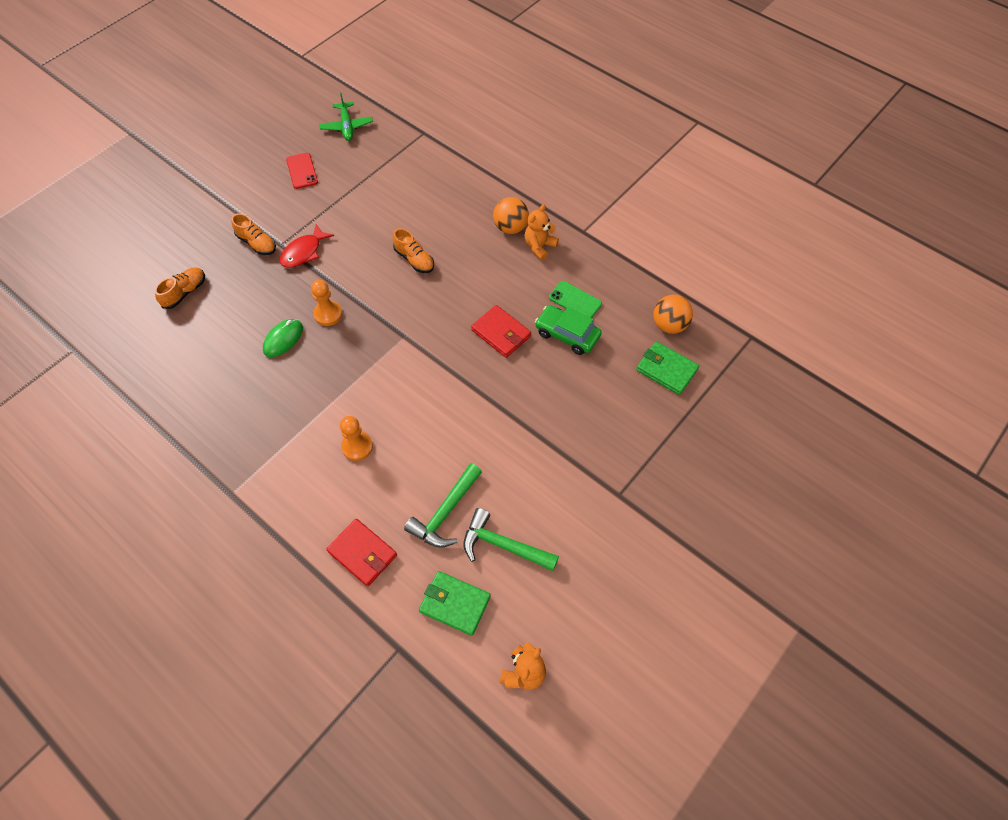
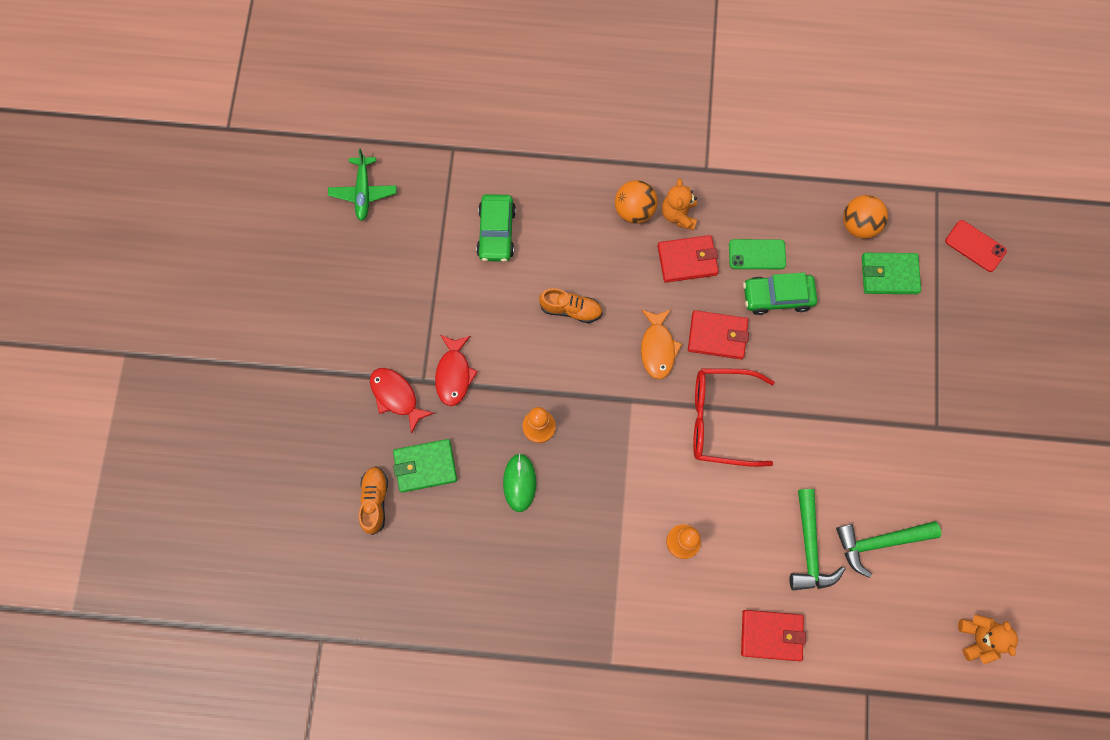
camera: 35 degrees left, 15 degrees up
orange shoe [231,213,276,255] -> red fish [370,368,434,434]
red phone [286,153,318,189] -> red phone moved to [945,220,1007,272]
green plane [319,93,373,141] -> green plane turned 45 degrees clockwise [328,148,397,221]
green wallet [419,571,491,636] -> green wallet moved to [393,439,457,493]
none -> green car [476,194,516,262]
none -> orange fish [641,309,682,379]
none -> red wallet [658,235,719,283]
none -> red glasses [693,368,774,467]

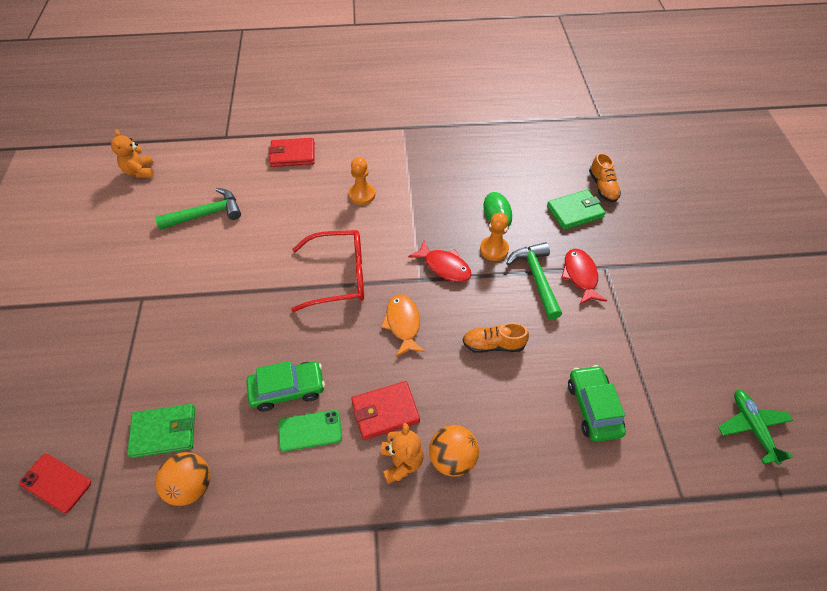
camera: 170 degrees right, 20 degrees down
red fish [370,368,434,434] -> red fish moved to [408,241,472,282]
red wallet [688,310,749,359] -> none
green hammer [790,489,845,590] -> green hammer moved to [506,242,562,320]

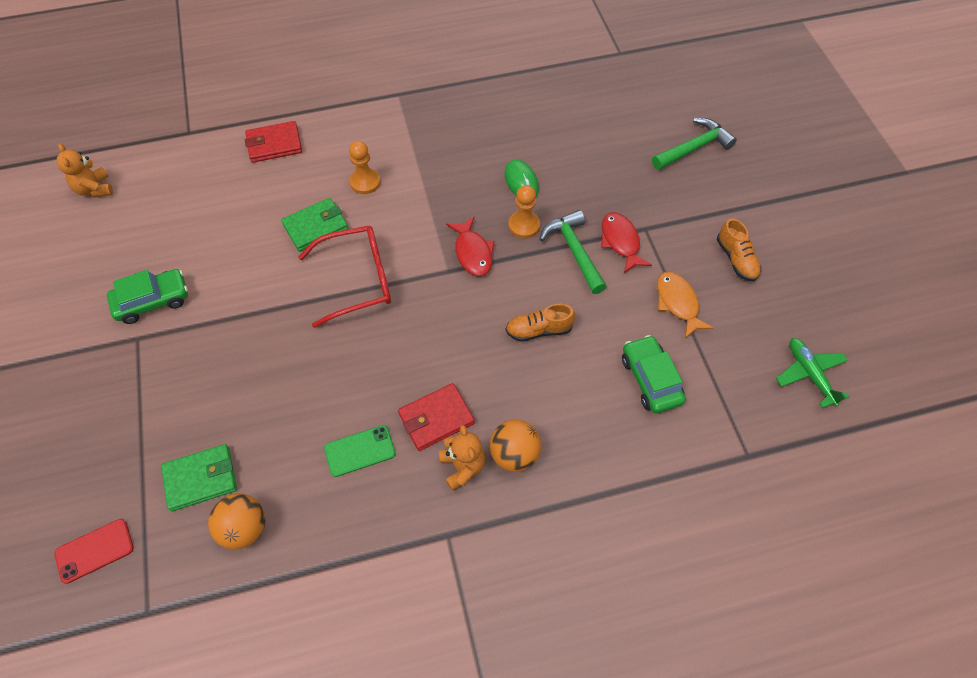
camera: 10 degrees left, 5 degrees up
red phone [20,454,91,513] -> red phone turned 45 degrees counterclockwise [54,519,134,584]
green hammer [155,188,241,230] -> green hammer moved to [652,118,737,170]
green car [246,361,325,411] -> green car moved to [107,269,188,324]
orange fish [381,294,426,357] -> orange fish moved to [657,272,714,338]
red fish [408,241,472,282] -> red fish turned 45 degrees clockwise [446,217,495,276]
green wallet [547,189,606,230] -> green wallet moved to [281,198,348,252]
orange shoe [589,153,621,202] -> orange shoe moved to [717,218,761,282]

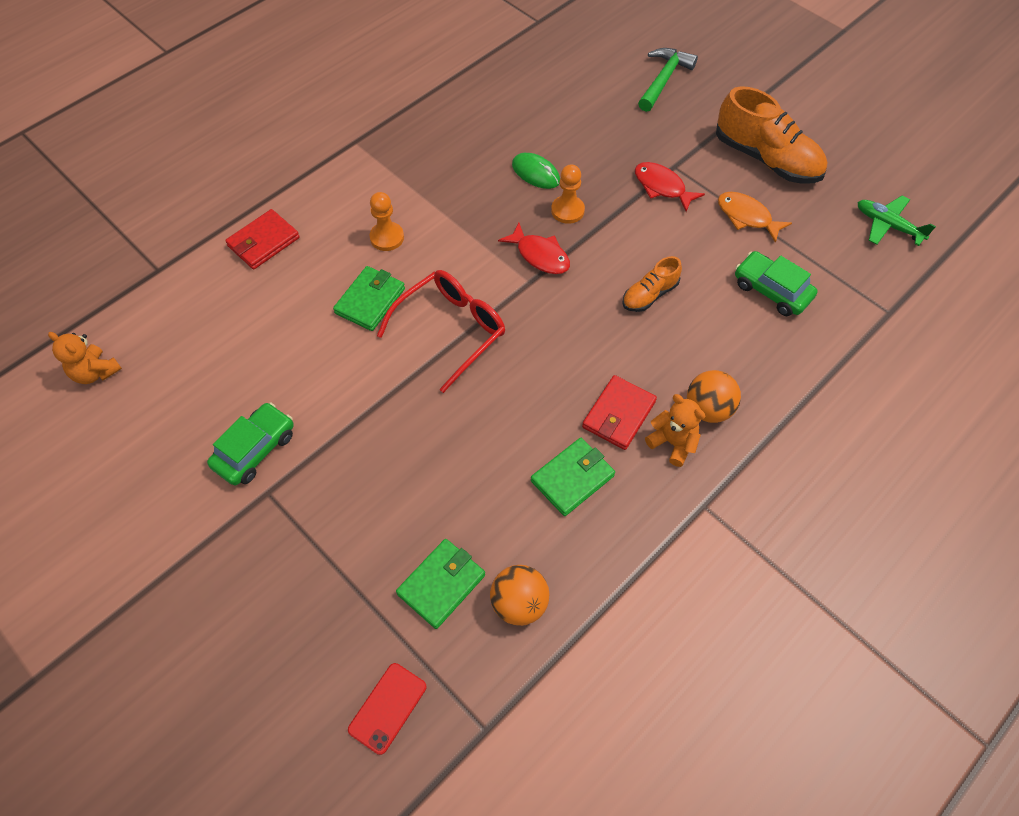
camera: 30 degrees left, 0 degrees up
green phone [324,425,396,477] -> green wallet [531,438,615,516]
green hammer [540,210,607,294] -> none
orange shoe [717,218,761,282] -> orange shoe [716,86,827,184], size x1.90

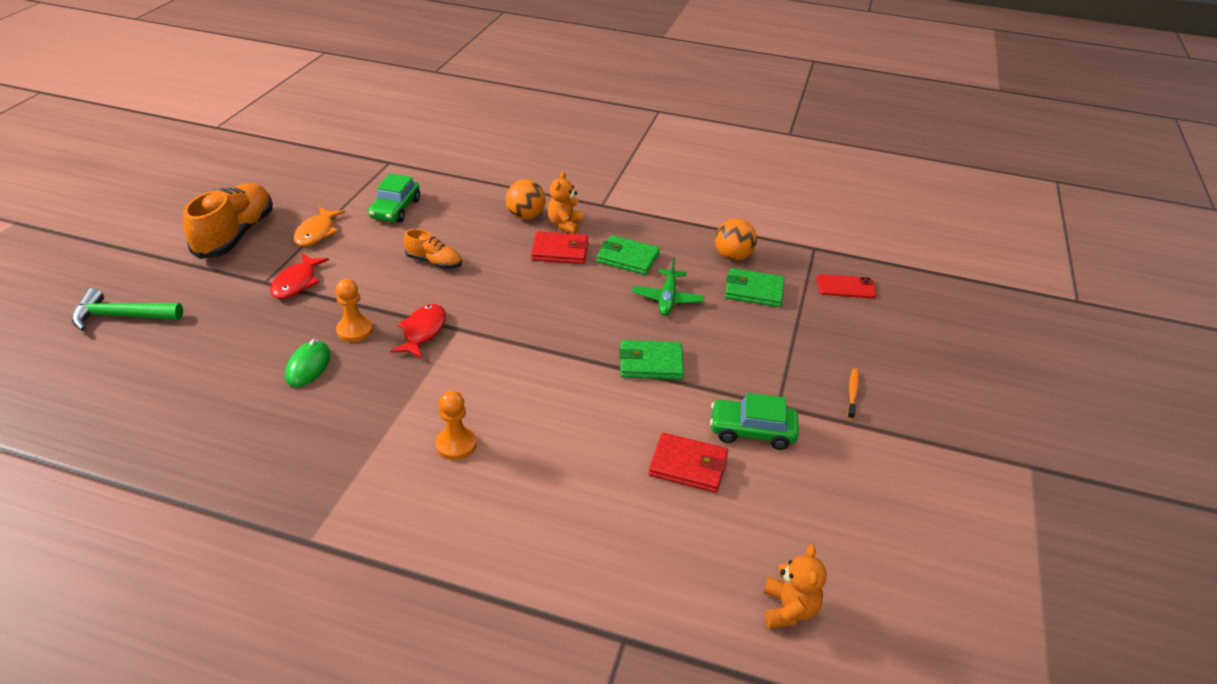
camera: 120 degrees left, 20 degrees down
red wallet [225,209,300,269] -> red wallet moved to [649,433,728,493]
green wallet [333,266,405,331] -> green wallet moved to [619,340,684,380]
red glasses [377,270,505,393] -> none
green plane [858,196,936,246] -> green plane moved to [632,257,704,316]
none -> orange toothbrush [847,368,859,419]

